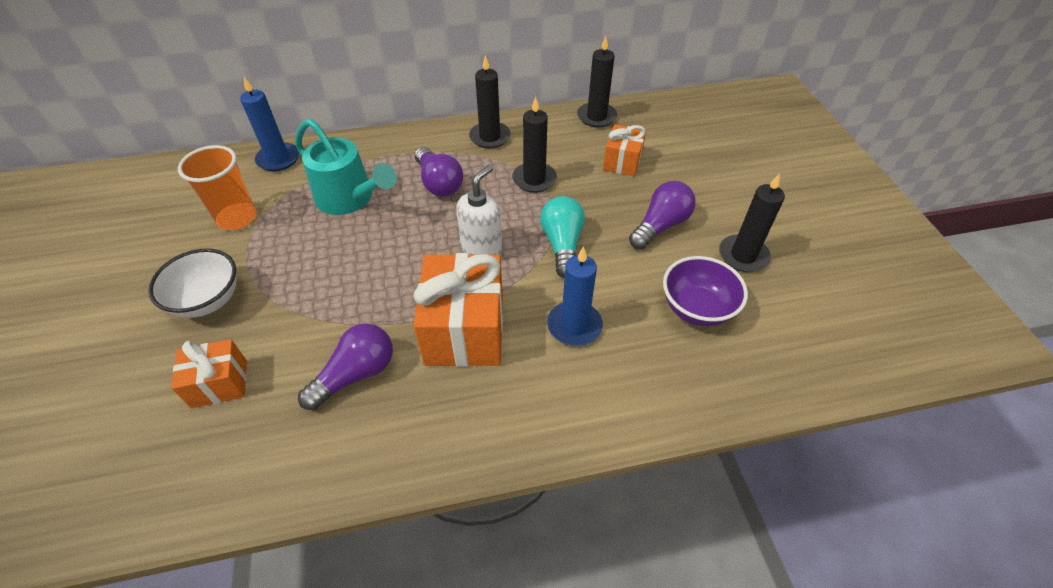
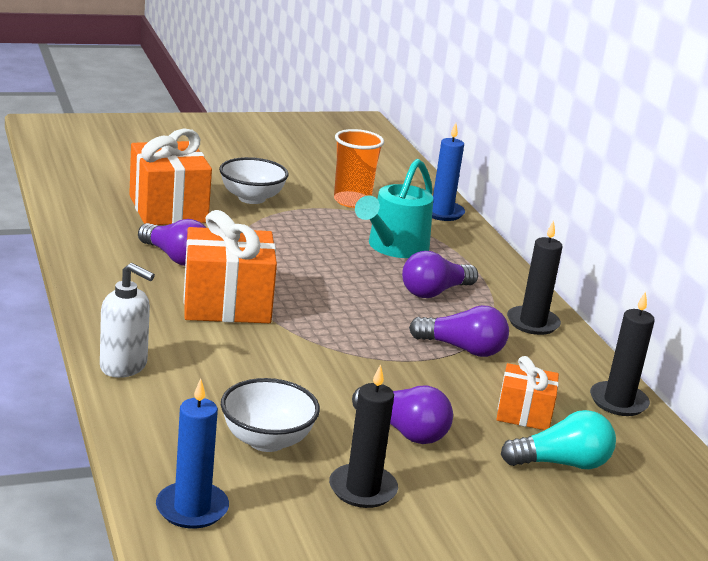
camera: 80 degrees right, 25 degrees down
orange gift [171,339,247,408] -> orange gift [129,128,212,225], size x1.79
white soap dispenser [456,165,502,255] -> white soap dispenser moved to [100,263,155,378]
black candle [512,97,557,193] -> purple light bulb [409,305,509,357]
turquoise light bulb [540,196,585,278] -> turquoise light bulb moved to [501,410,616,469]
blue candle [547,246,603,346] -> blue candle moved to [156,379,229,529]
purple bowl [663,256,748,326] -> white bowl [221,378,320,452]

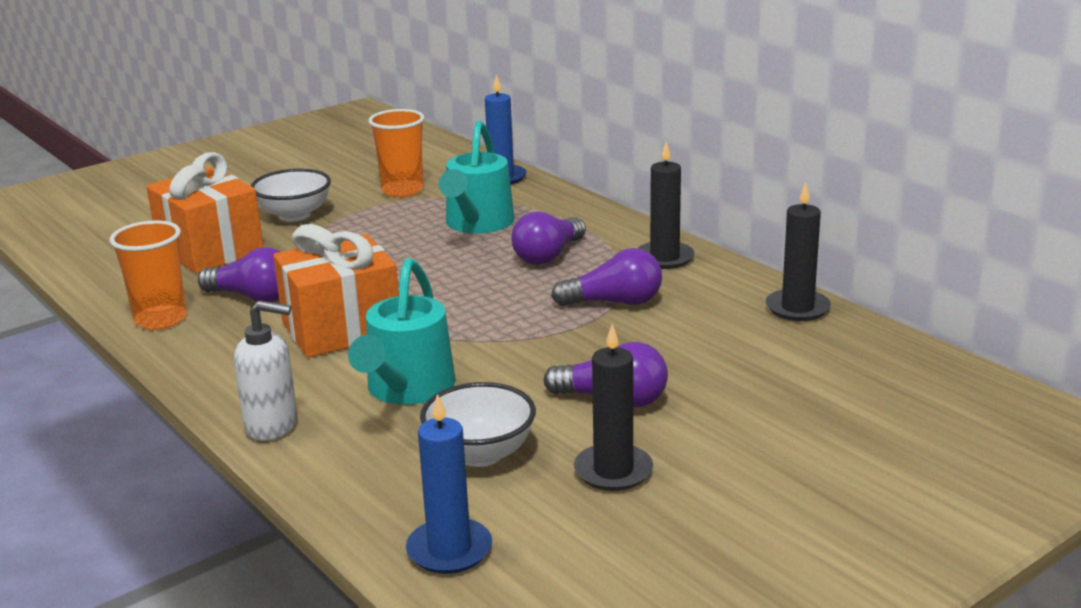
camera: 15 degrees left, 0 degrees up
orange gift [497,356,559,430] -> none
turquoise light bulb [501,410,616,469] -> none
none -> orange cup [109,220,187,330]
none -> turquoise watering can [348,258,456,405]

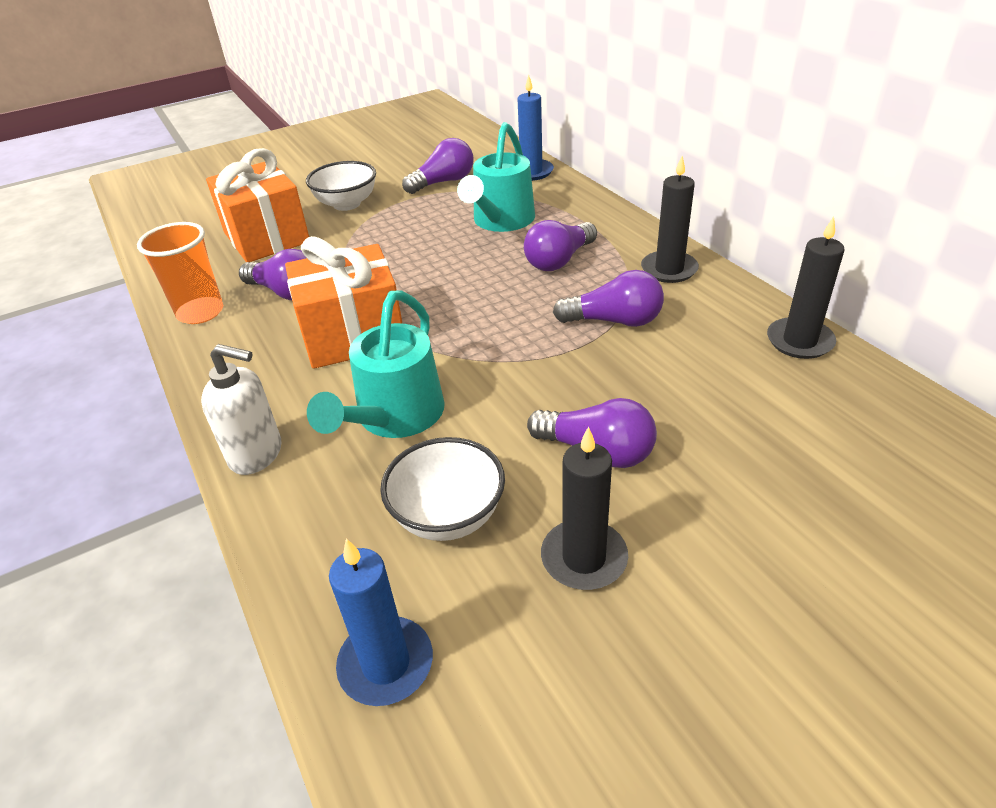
camera: 10 degrees right, 15 degrees up
orange cup [368,109,425,197] -> purple light bulb [402,138,474,194]

